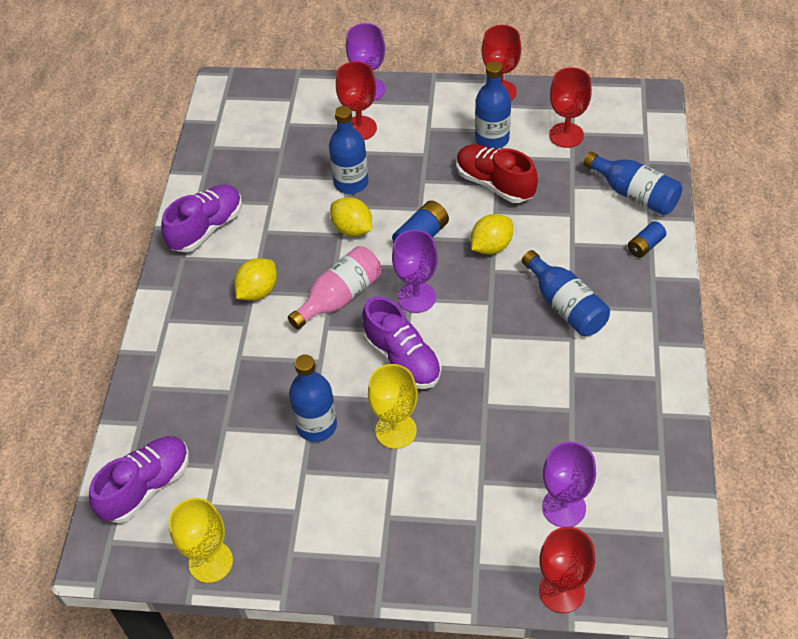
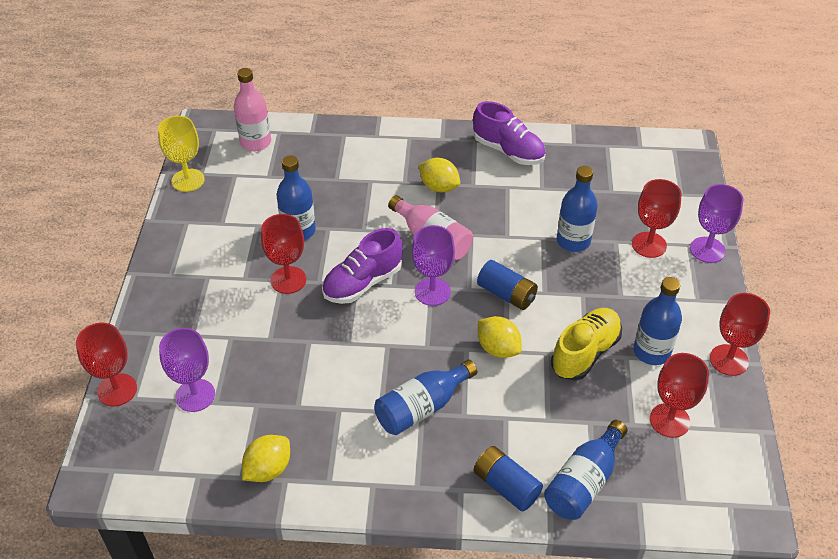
camera: 85 degrees right, 5 degrees down
purple shoe [89,436,189,523] -> pink bottle [234,68,271,151]
yellow lemon [330,197,372,236] -> yellow lemon moved to [242,435,290,482]
yellow goblet [368,364,418,449] -> red goblet [261,214,306,294]
red shoe [457,144,538,203] -> yellow shoe [551,308,622,380]
blue battery [628,221,666,258] -> blue battery [474,446,543,512], size x1.52

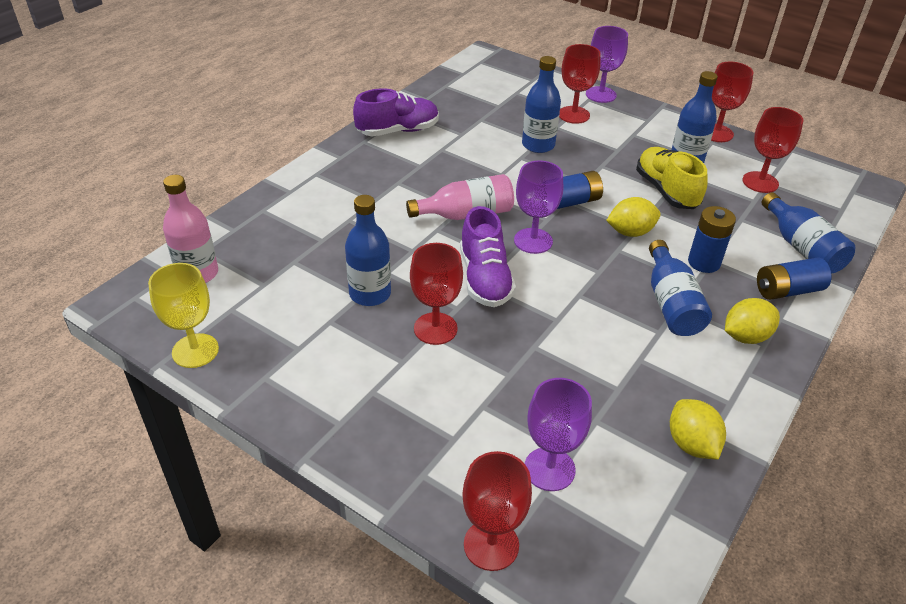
camera: 60 degrees left, 5 degrees down
yellow lemon [418,158,460,192] -> yellow lemon moved to [725,298,780,344]
none -> blue battery [688,206,736,273]

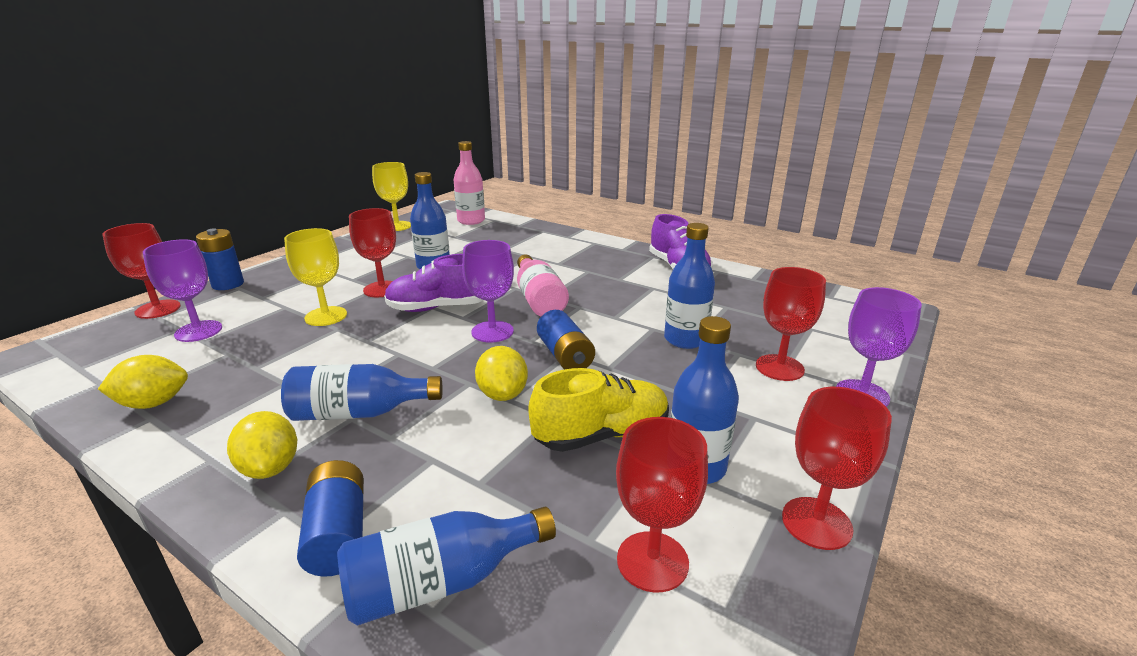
camera: 90 degrees right, 15 degrees down
blue battery [688,206,736,273] -> blue battery moved to [196,228,244,290]
none -> yellow goblet [284,228,347,326]

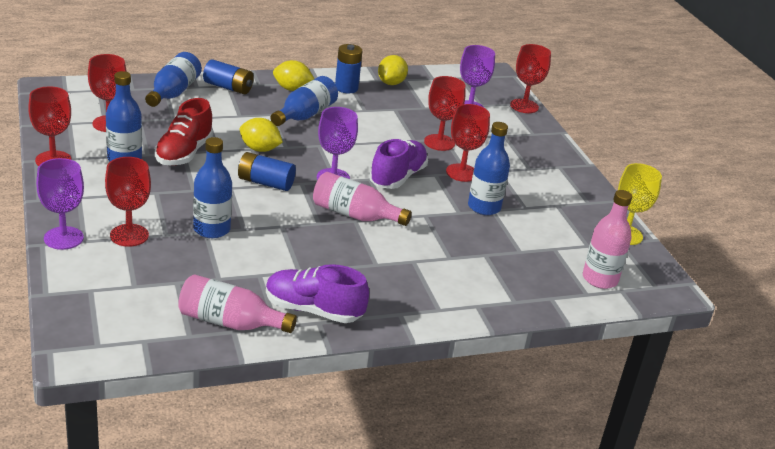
camera: 125 degrees right, 5 degrees up
blue battery [196,228,244,290] -> blue battery moved to [335,44,362,93]
yellow goblet [284,228,347,326] -> red goblet [424,76,466,151]
yellow shoe [528,368,669,452] -> red shoe [155,98,213,166]
none -> pink bottle [178,274,297,333]

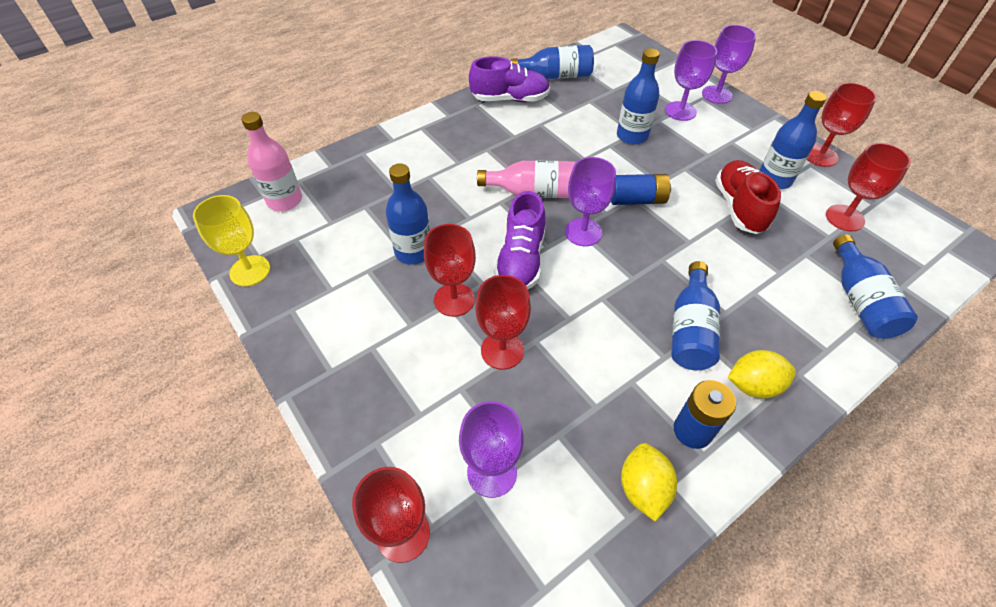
camera: 165 degrees right, 20 degrees up
red goblet [105,157,151,247] -> purple goblet [665,40,717,121]
pink bottle [178,274,297,333] -> blue bottle [510,45,594,79]
blue battery [203,59,254,94] -> none
yellow lemon [240,118,283,152] -> none

